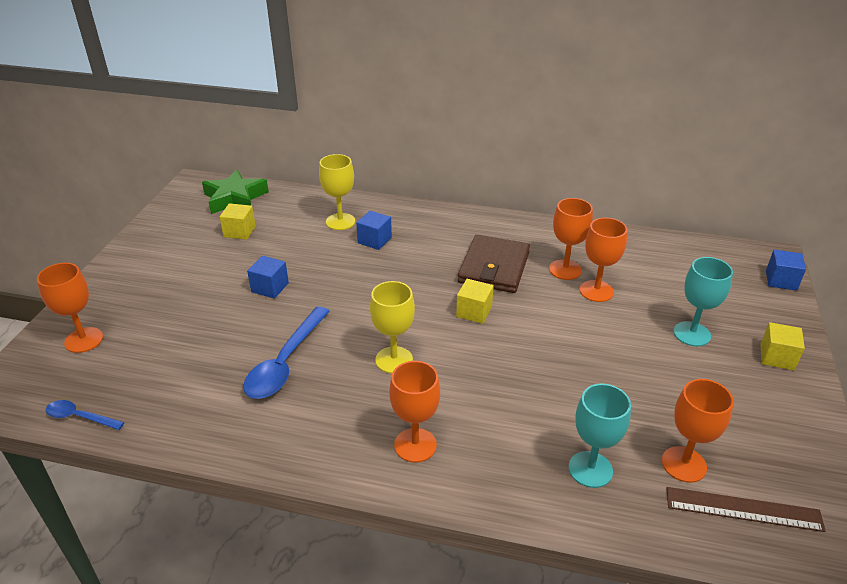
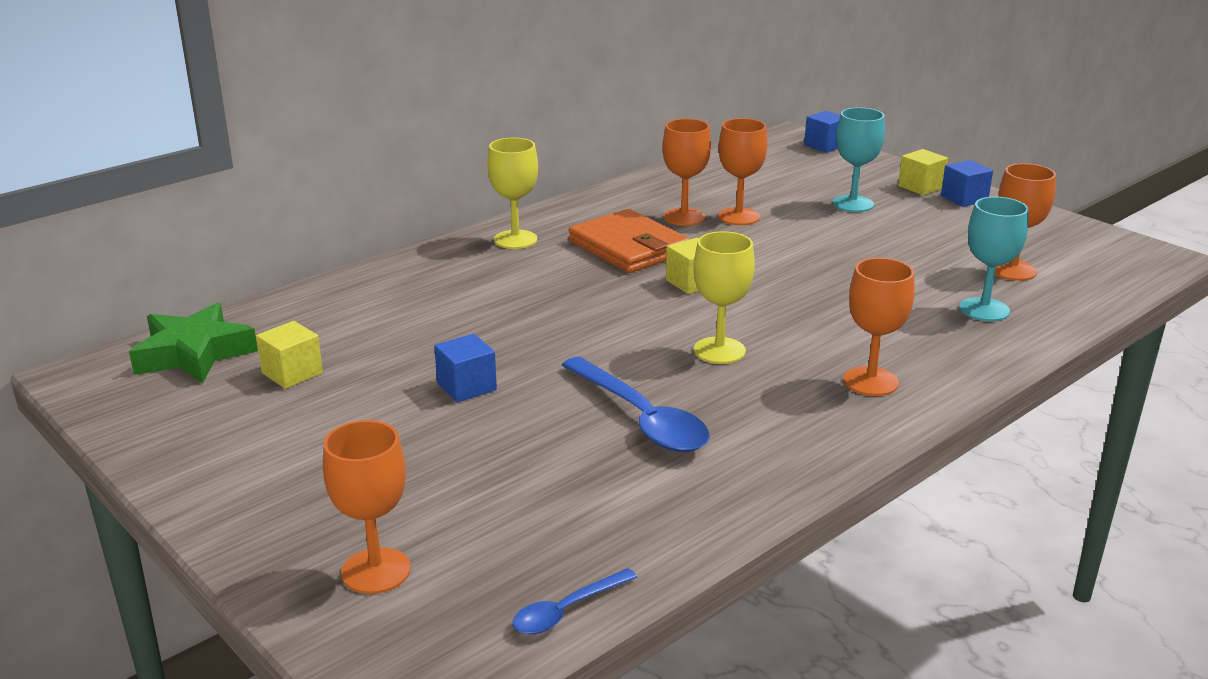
camera: 55 degrees left, 10 degrees down
yellow goblet [319,154,355,230] -> yellow goblet moved to [488,138,538,249]
blue cube [356,211,392,250] -> blue cube moved to [941,160,993,207]
brown wallet [458,235,530,293] -> orange wallet [569,209,690,273]
brown ruler [666,487,826,532] -> none

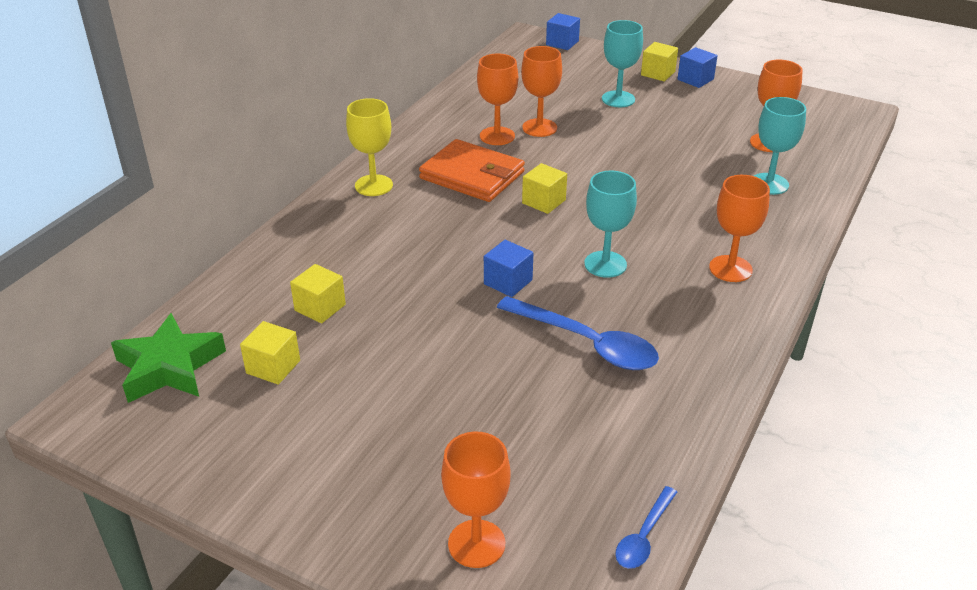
camera: 20 degrees left, 10 degrees up
blue cube [434,334,497,402] -> blue cube moved to [484,240,533,297]
yellow goblet [694,231,755,364] -> turquoise goblet [585,171,637,278]
none -> yellow cube [290,264,346,324]

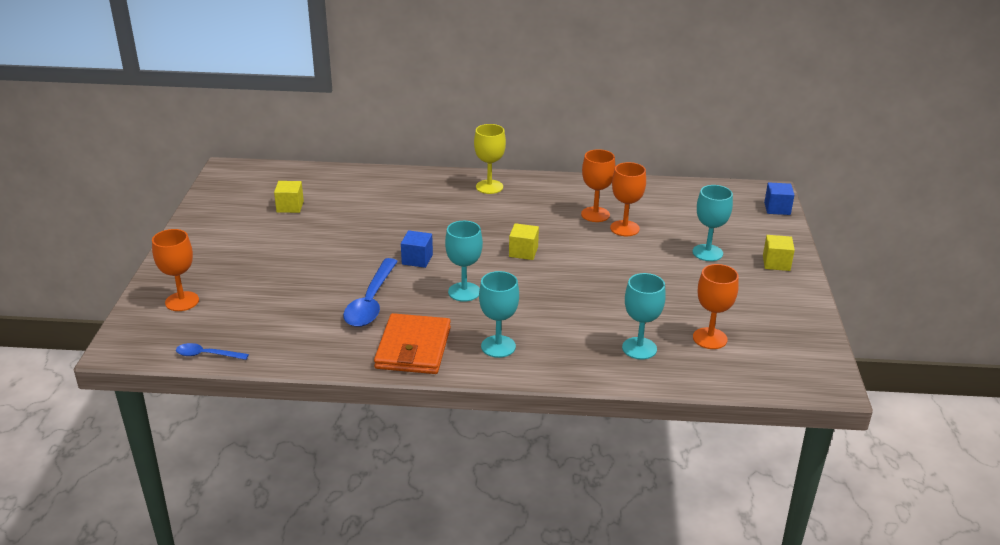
camera: 65 degrees right, 5 degrees down
green star [111,313,226,403] -> none
yellow cube [290,264,346,324] -> none
orange wallet [419,139,525,202] -> orange wallet moved to [374,313,451,374]
blue cube [677,47,718,88] -> none
orange goblet [709,175,770,282] -> turquoise goblet [479,271,519,358]

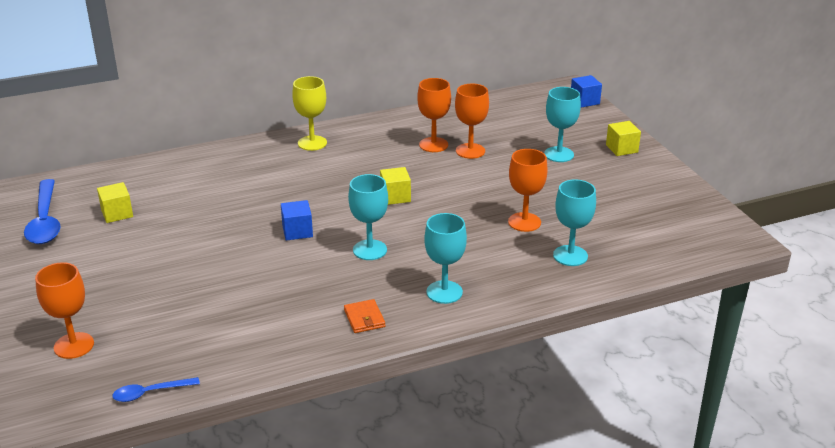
camera: 25 degrees left, 0 degrees up
blue spoon [343,258,398,327] -> blue spoon moved to [24,179,60,244]
orange wallet [374,313,451,374] -> orange wallet [344,299,385,333], size x0.48
orange goblet [693,264,739,349] -> orange goblet moved to [508,149,548,232]

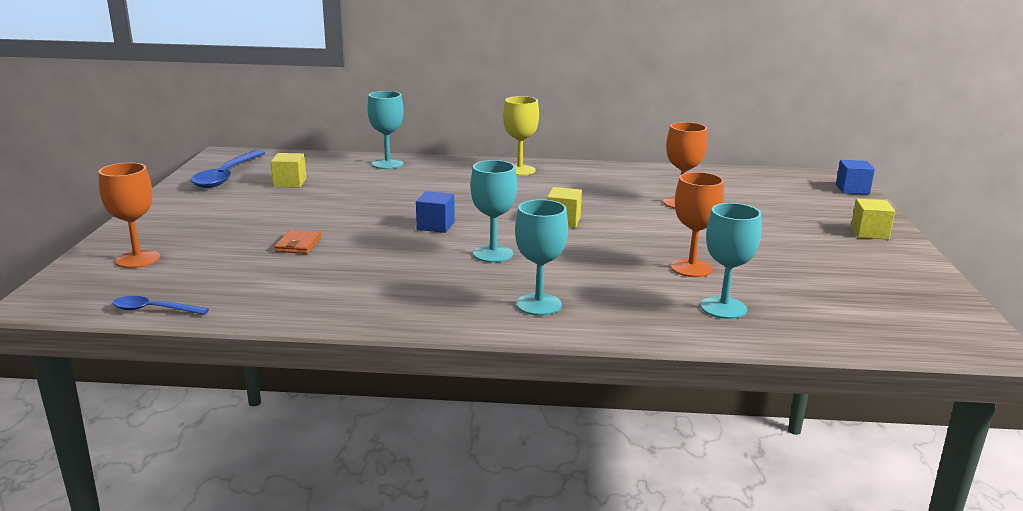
camera: 25 degrees right, 10 degrees down
orange wallet [344,299,385,333] -> orange wallet moved to [274,230,321,254]
orange goblet [417,78,451,152] -> none
turquoise goblet [544,87,581,162] -> turquoise goblet moved to [367,91,404,169]

